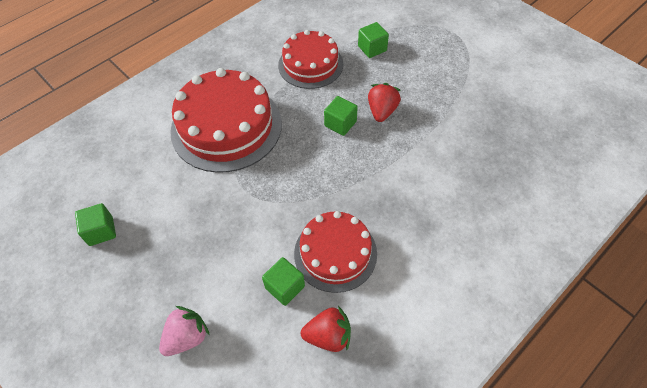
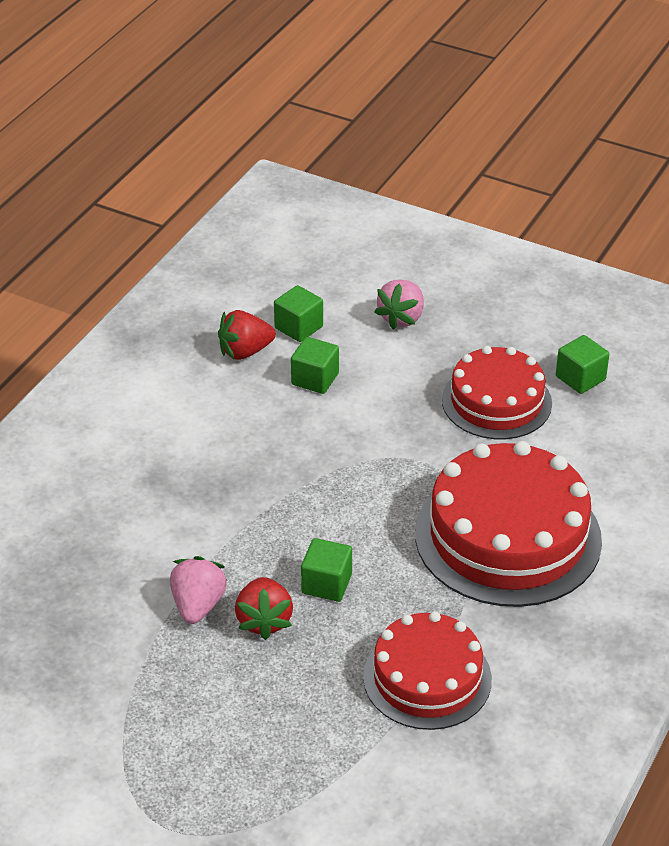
camera: 160 degrees right, 15 degrees down
red cake [294,211,377,293] -> red cake moved to [442,346,552,439]
green cube [358,22,389,58] -> green cube moved to [274,285,323,342]
none -> pink strawberry [170,556,227,624]

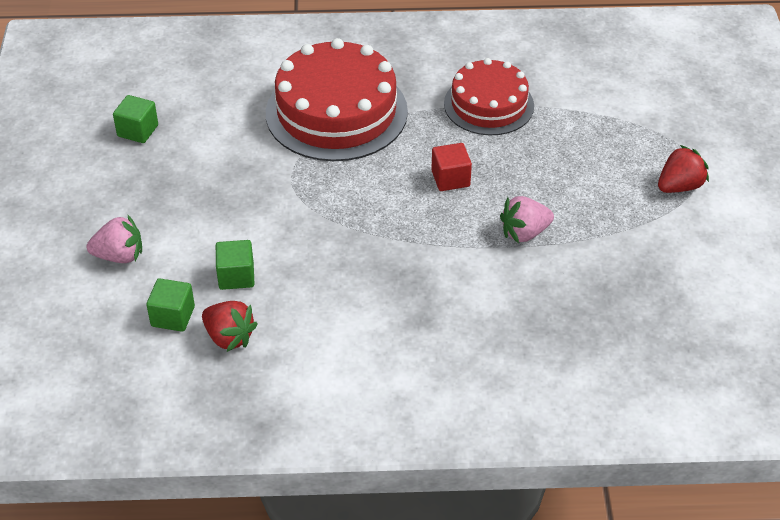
camera: 120 degrees left, 5 degrees up
red strawberry [235,577,293,640] -> red strawberry moved to [658,145,709,193]
green cube [301,538,352,602] -> red cube [431,143,472,191]
red cake [442,346,552,439] -> none

